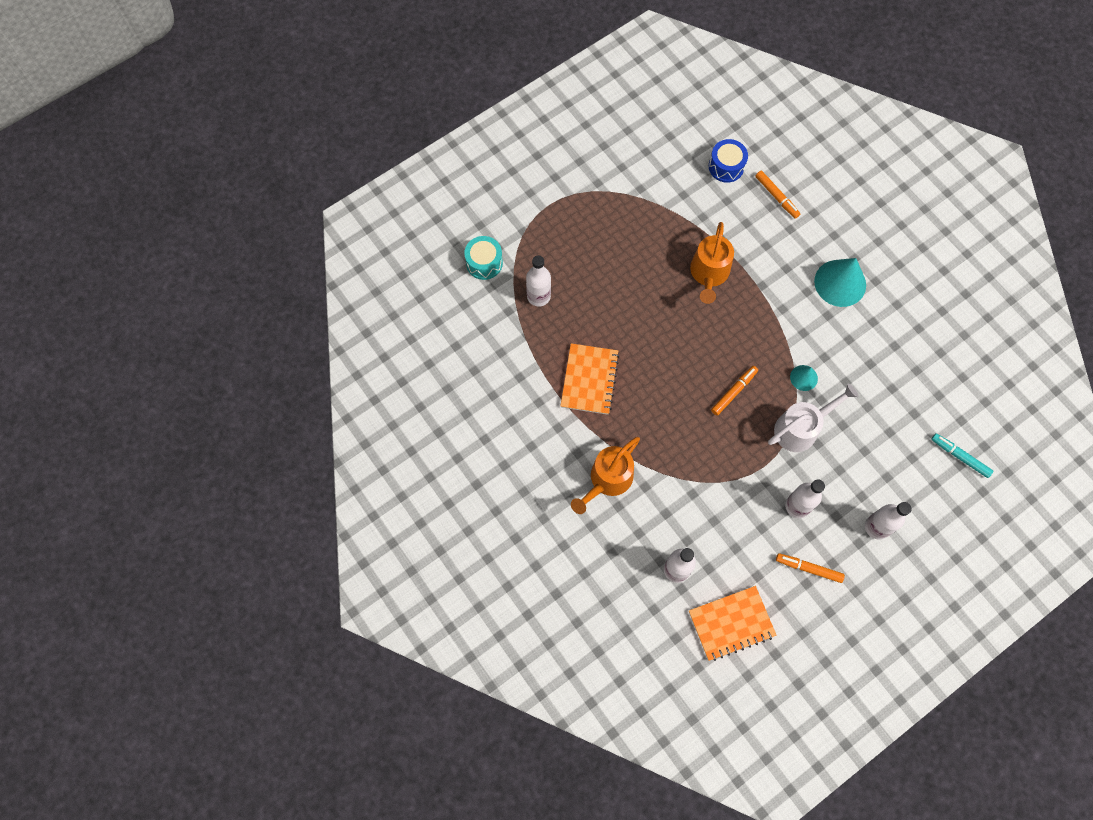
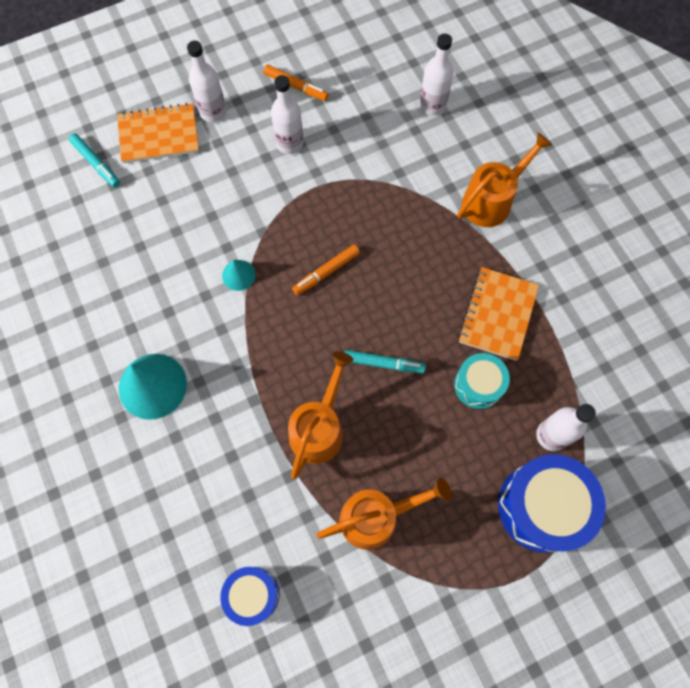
camera: 170 degrees left, 0 degrees up
turquoise drum [464,236,503,280] -> turquoise drum moved to [454,353,510,409]
orange notebook [689,586,776,661] -> orange notebook moved to [117,103,199,164]
orange marker [755,171,800,219] -> none
white watering can [768,383,859,452] -> none
none -> orange watering can [316,478,451,550]
none -> turquoise marker [345,350,426,373]
none -> blue drum [498,454,606,553]

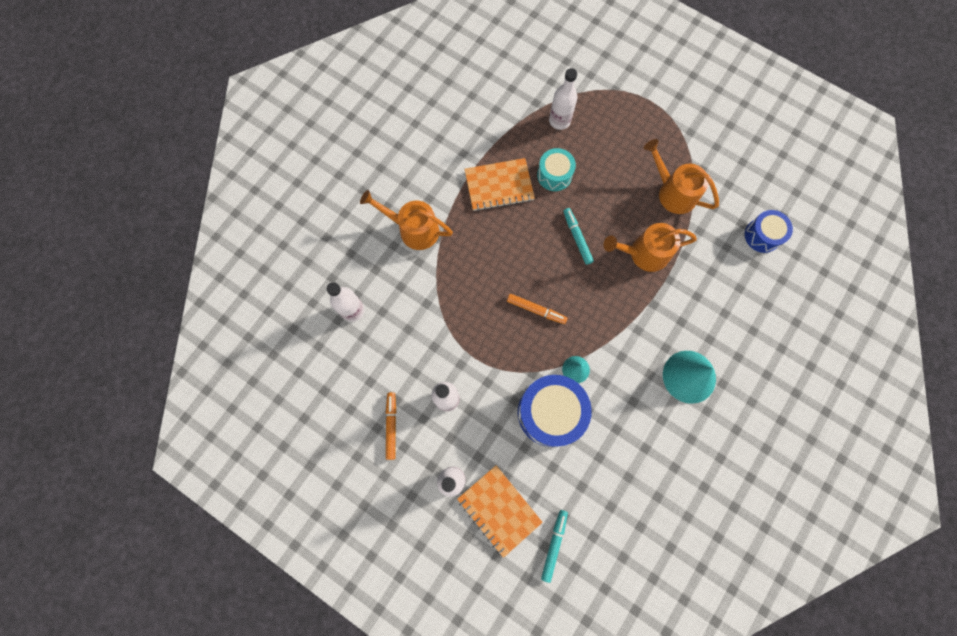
camera: 120 degrees left, 5 degrees up
blue drum [498,454,606,553] -> blue drum moved to [518,375,592,447]

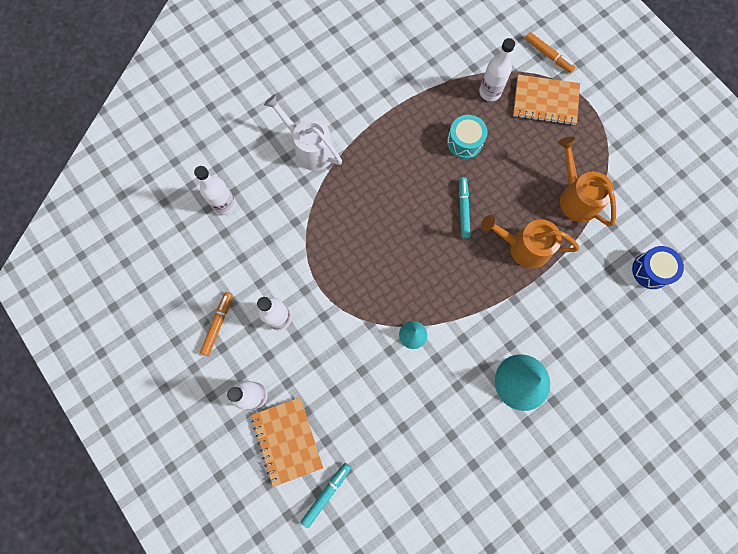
camera: 20 degrees right, 0 degrees up
orange watering can [360,190,453,250] -> white watering can [264,94,342,171]
orange notebook [465,158,535,211] -> orange notebook moved to [513,75,580,125]
orange marker [507,294,568,324] -> orange marker moved to [525,32,575,73]
blue drum [518,375,592,447] -> none

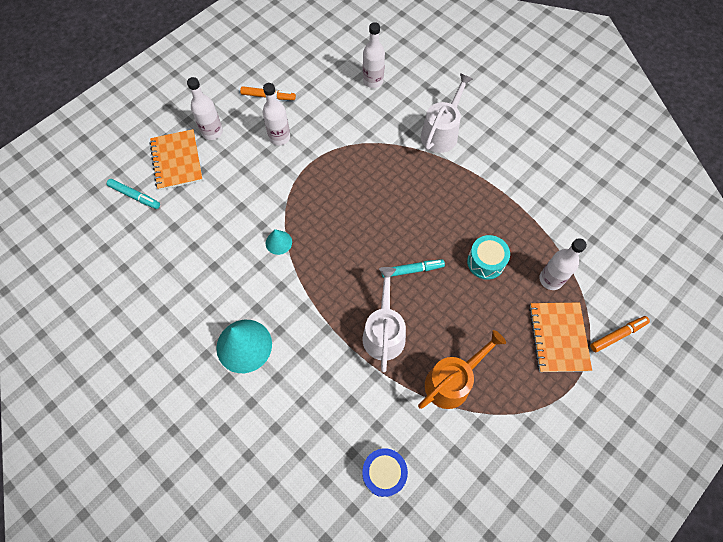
camera: 80 degrees right, 10 degrees down
orange notebook [251,397,323,487] -> orange notebook turned 75 degrees counterclockwise [149,129,203,190]
orange watering can [481,215,579,269] -> white watering can [362,267,406,372]
orange marker [525,32,575,73] -> orange marker turned 150 degrees counterclockwise [590,316,650,352]

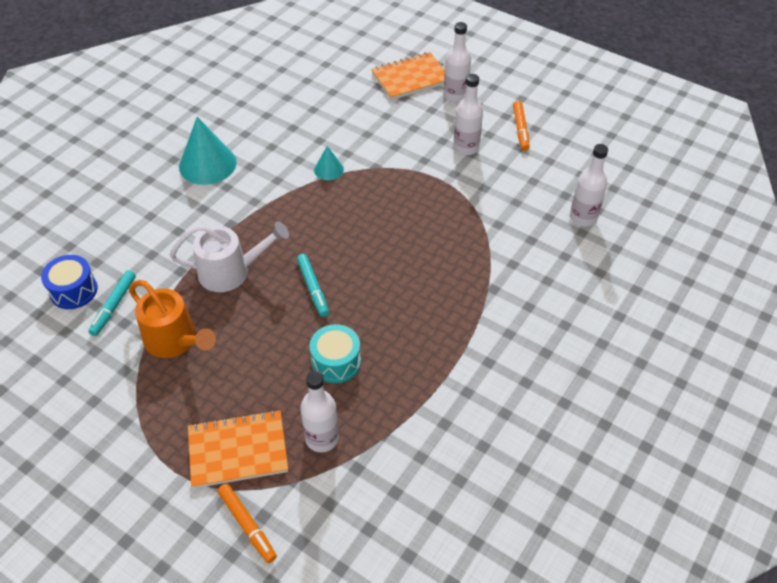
camera: 80 degrees right, 15 degrees down
turquoise marker [107,179,160,209] -> turquoise marker moved to [88,270,136,336]
white watering can [421,73,473,153] -> none

